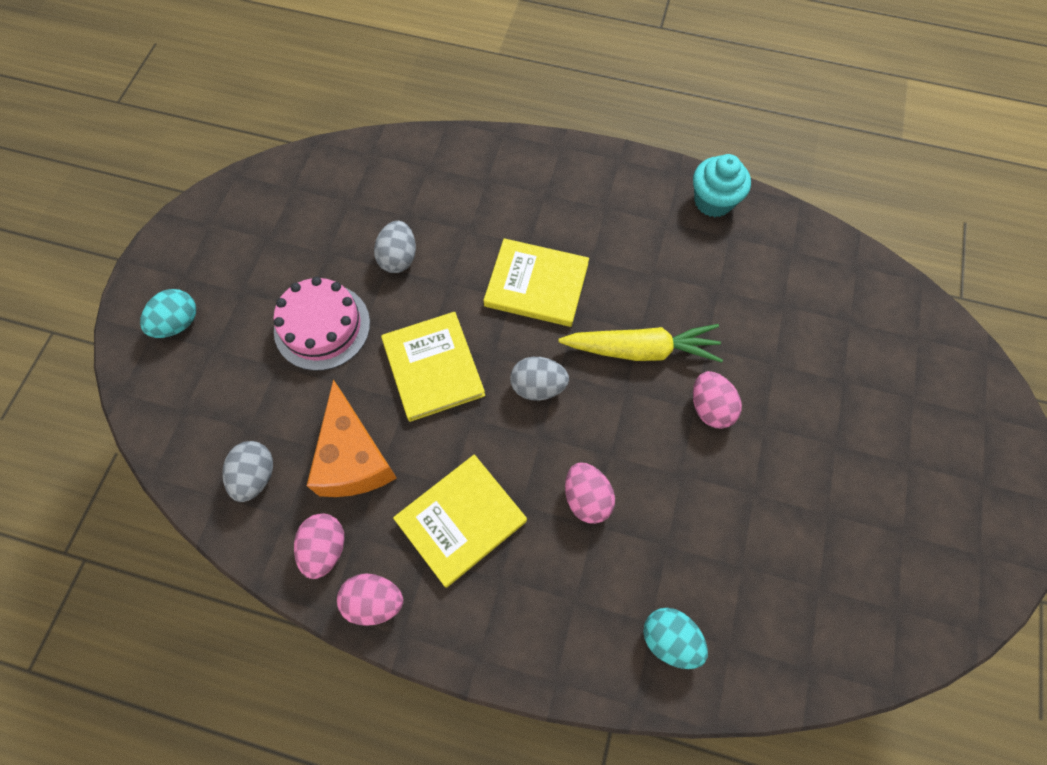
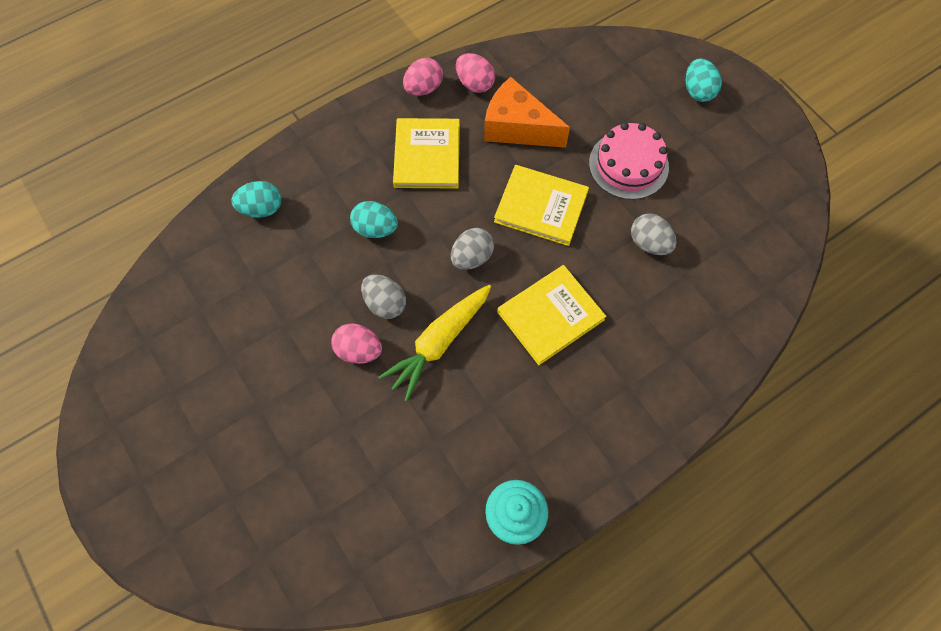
camera: 130 degrees right, 0 degrees up
grey egg [222,441,273,502] -> grey egg moved to [361,275,406,319]
pink egg [565,462,615,524] -> turquoise egg [350,201,398,238]

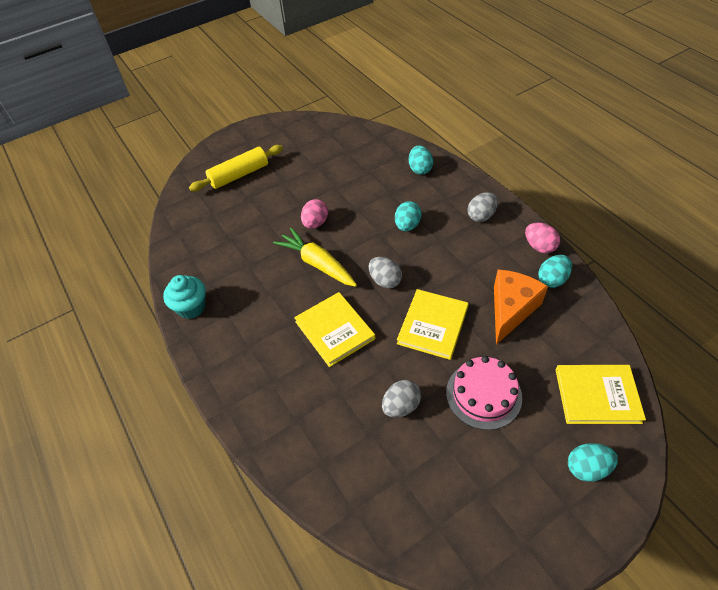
camera: 95 degrees right, 15 degrees down
grey egg [361,275,406,319] -> grey egg moved to [468,192,498,222]
yellow book [393,118,460,189] -> yellow book moved to [556,365,646,424]
pink egg [456,53,495,93] -> turquoise egg [538,255,572,288]
none -> yellow rolling pin [189,145,283,191]

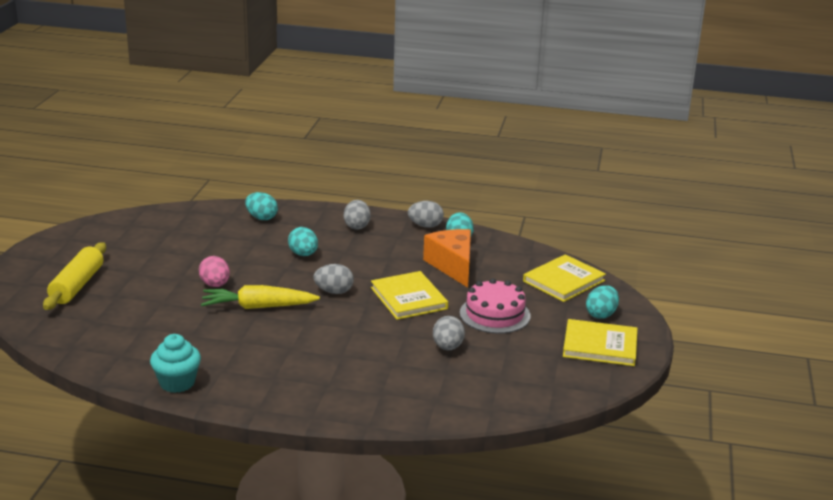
camera: 50 degrees left, 25 degrees down
yellow book [294,292,375,367] -> yellow book moved to [563,319,637,366]
pink egg [525,223,560,253] -> grey egg [408,201,444,228]

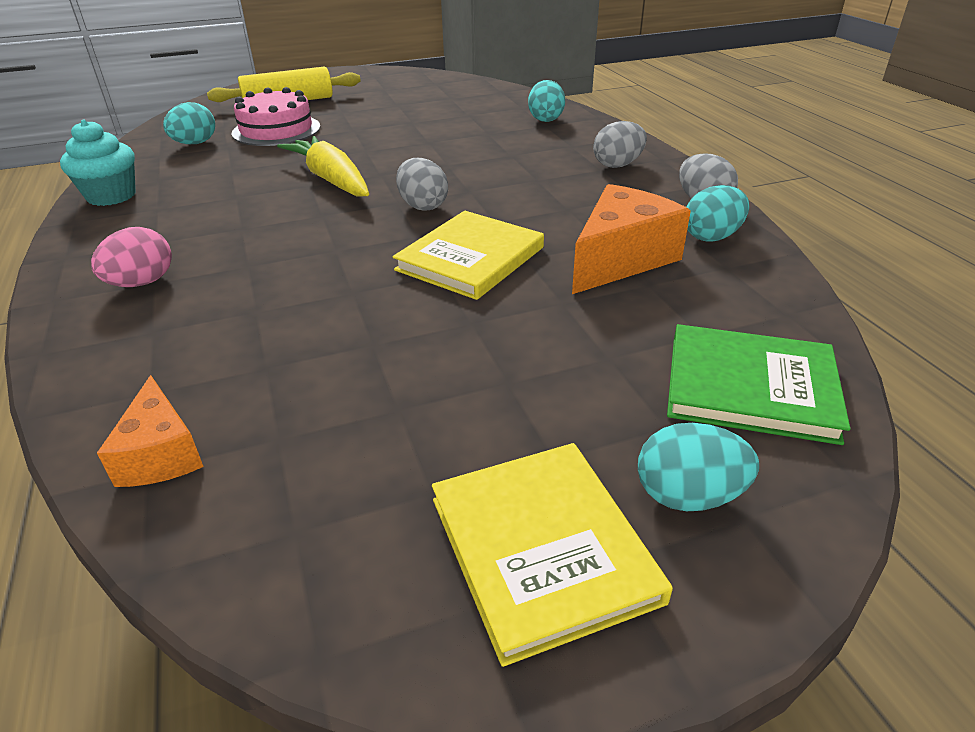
camera: 60 degrees right, 10 degrees up
pink egg [199,256,230,287] -> pink egg moved to [91,227,172,287]
turquoise egg [288,227,318,256] -> turquoise egg moved to [163,102,215,144]
grey egg [433,316,465,350] -> none
pink cake [460,278,530,334] -> pink cake moved to [232,87,320,146]
yellow book [523,254,606,302] -> green book [667,324,850,445]
none -> orange cheese [97,375,204,487]

